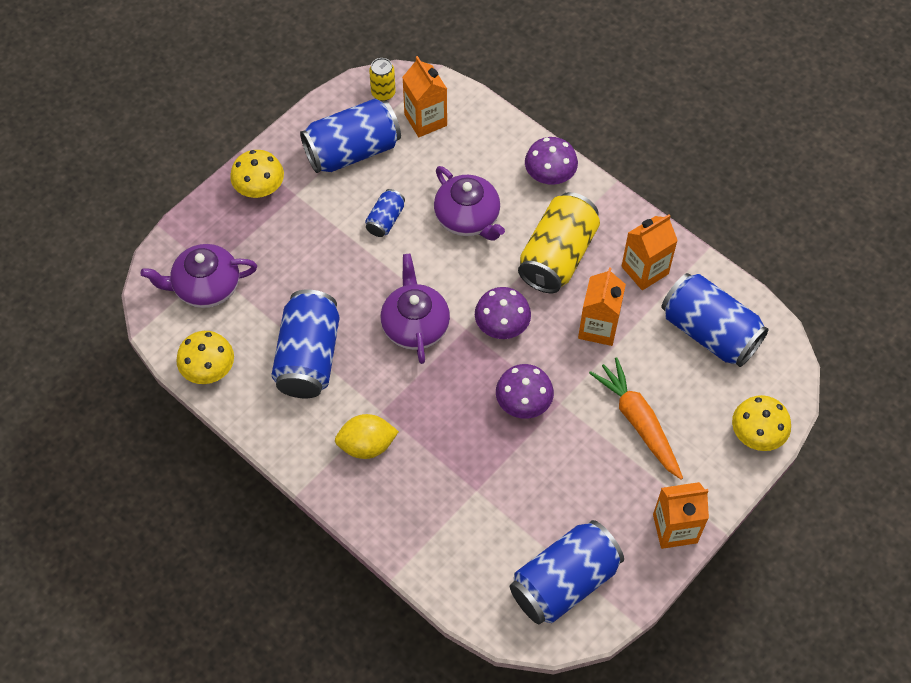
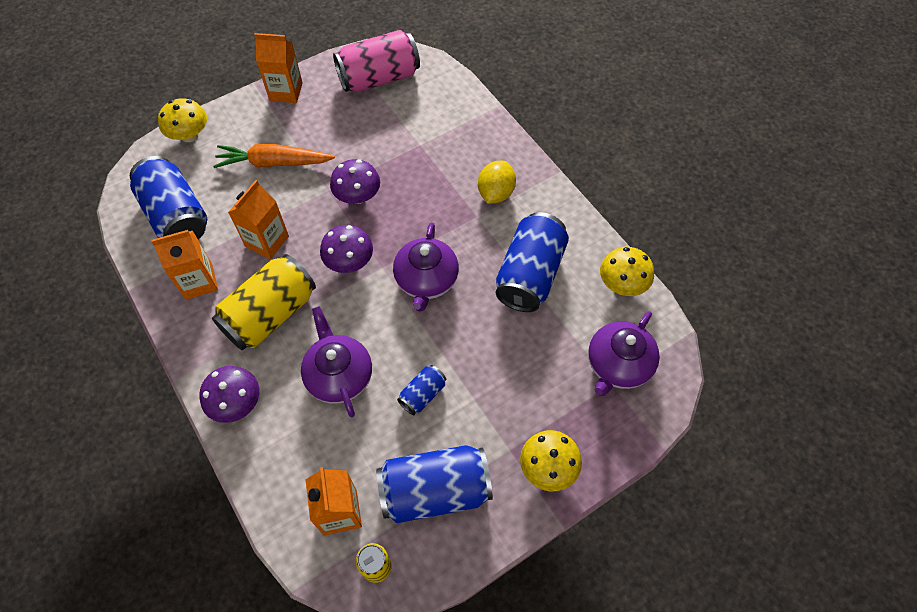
camera: 165 degrees left, 0 degrees up
purple teapot [141,244,257,308] -> purple teapot turned 120 degrees clockwise [588,311,660,396]
yellow lemon [335,414,399,459] -> yellow lemon turned 75 degrees counterclockwise [478,161,516,204]
blue can [510,520,624,624] -> pink can [333,30,420,92]
orange carrot [589,357,683,480] -> orange carrot turned 105 degrees clockwise [213,144,335,168]

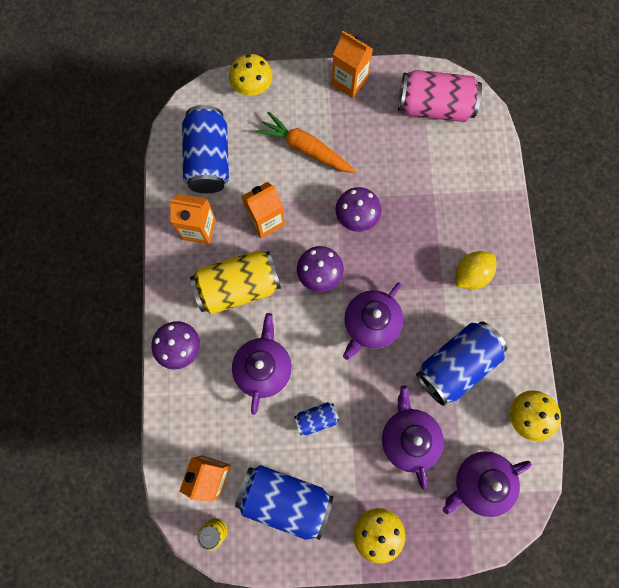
camera: 30 degrees right, 15 degrees up
none -> purple teapot [382,385,444,490]

